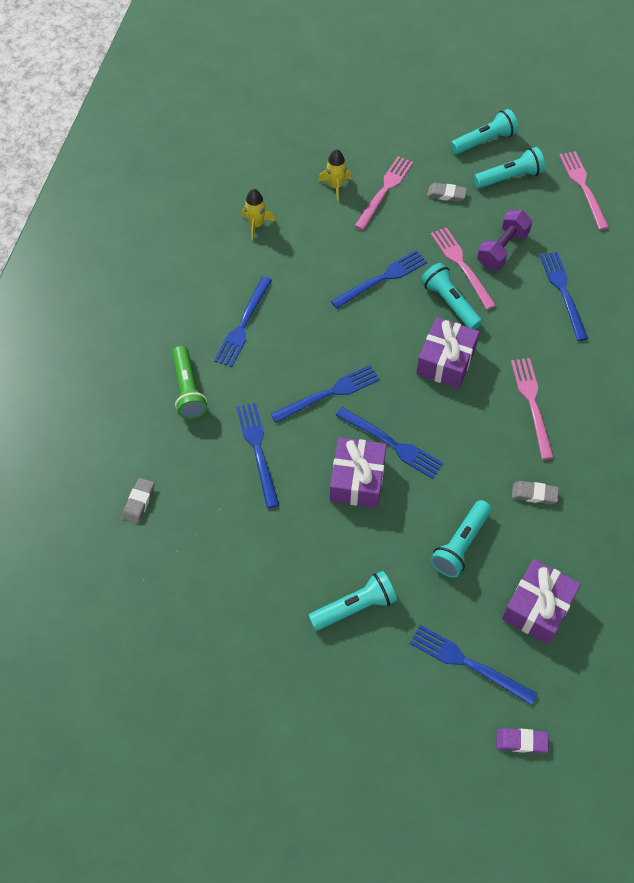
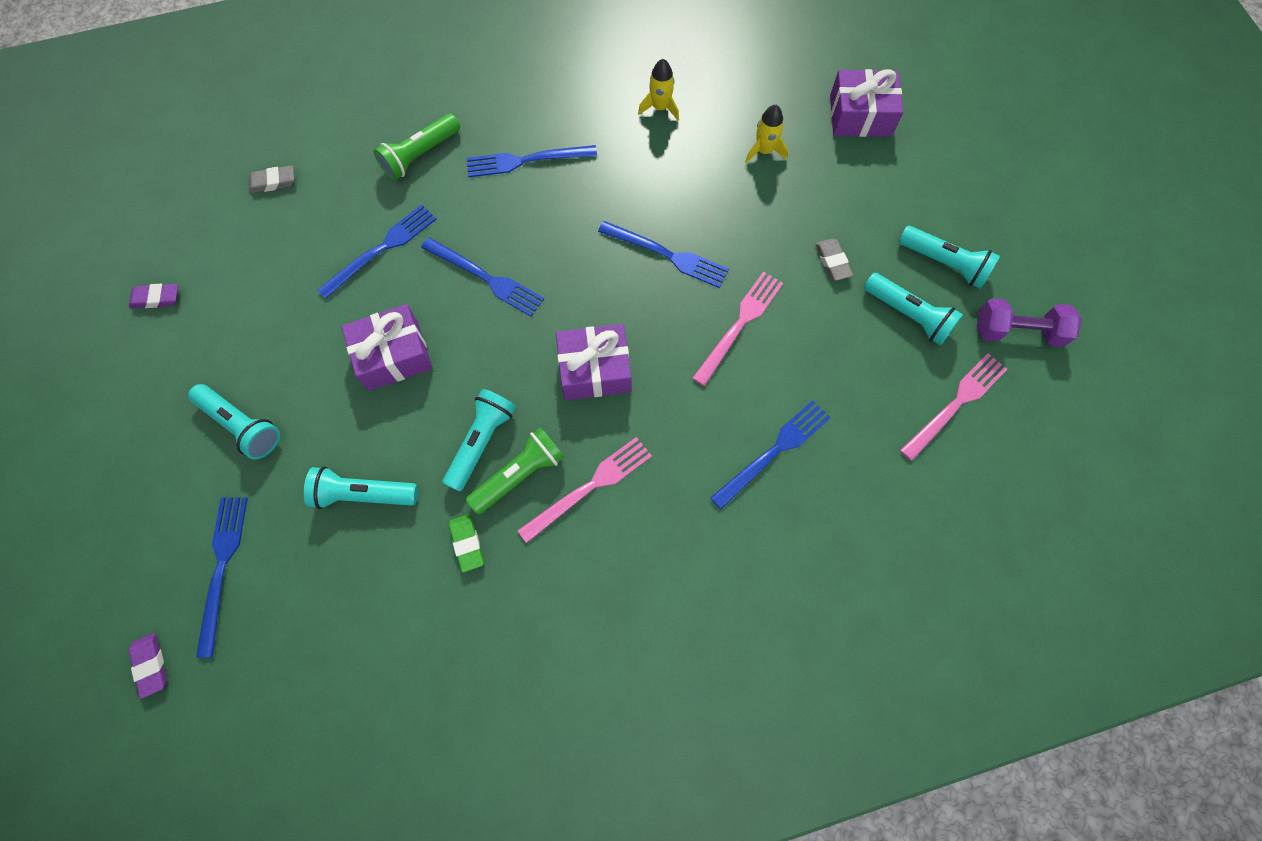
camera: 60 degrees right, 10 degrees up
blue fork [335,407,444,479] -> none
pink fork [354,156,413,230] -> none
turquoise flashlight [421,263,482,330] -> turquoise flashlight moved to [442,389,516,492]
purple dumbbell [477,210,532,270] -> purple dumbbell moved to [977,298,1082,347]
purple gift [502,559,581,644] -> purple gift moved to [830,69,903,137]
grey eraser [512,481,559,504] -> green eraser [449,514,484,573]
none -> purple eraser [129,284,178,308]
none -> green flashlight [466,427,564,514]

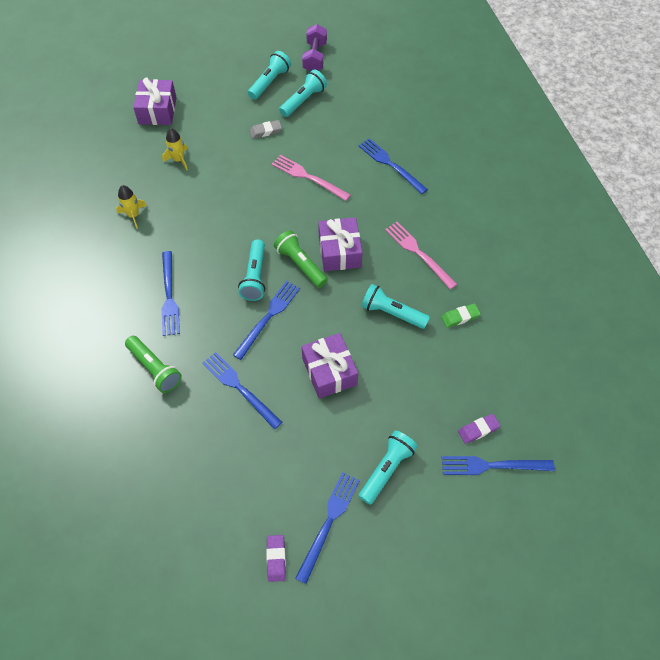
camera: 90 degrees left, 10 degrees down
purple eraser [129,633,167,699] -> purple eraser moved to [458,414,500,444]
grey eraser [248,166,294,193] -> none
turquoise flashlight [304,466,418,509] -> turquoise flashlight moved to [238,239,265,301]
green flashlight [466,427,564,514] -> green flashlight moved to [274,230,328,288]
blue fork [598,221,729,288] -> blue fork moved to [295,472,360,584]
pink fork [900,353,1007,461] -> none

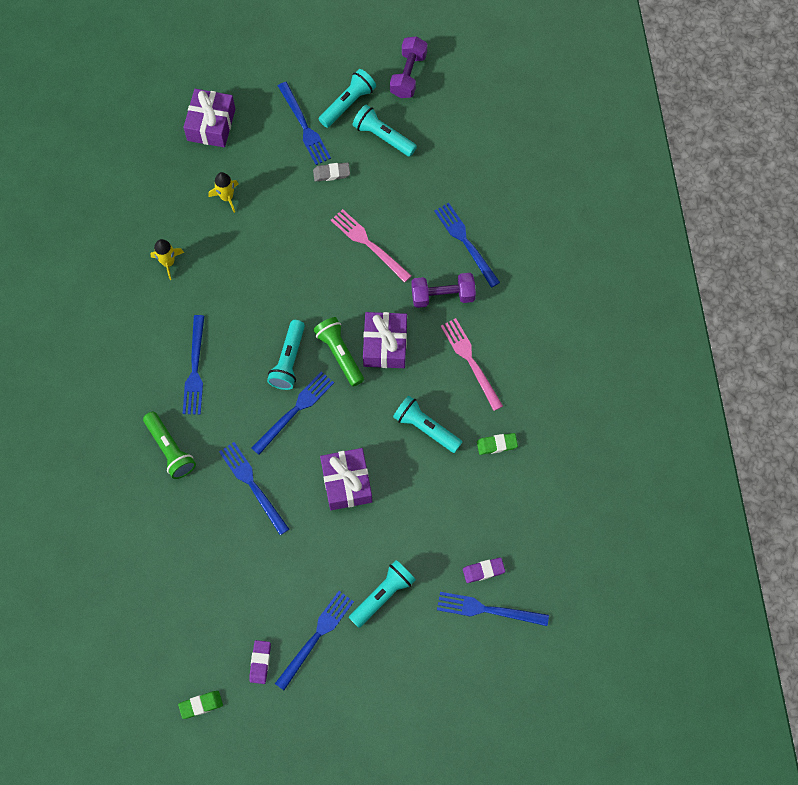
camera: 10 degrees right, 10 degrees up
turquoise flashlight [279,69,327,117] -> turquoise flashlight turned 105 degrees counterclockwise [352,105,417,157]
none -> green eraser [178,691,223,719]
none -> blue fork [278,82,331,165]
none -> purple dumbbell [411,273,476,308]

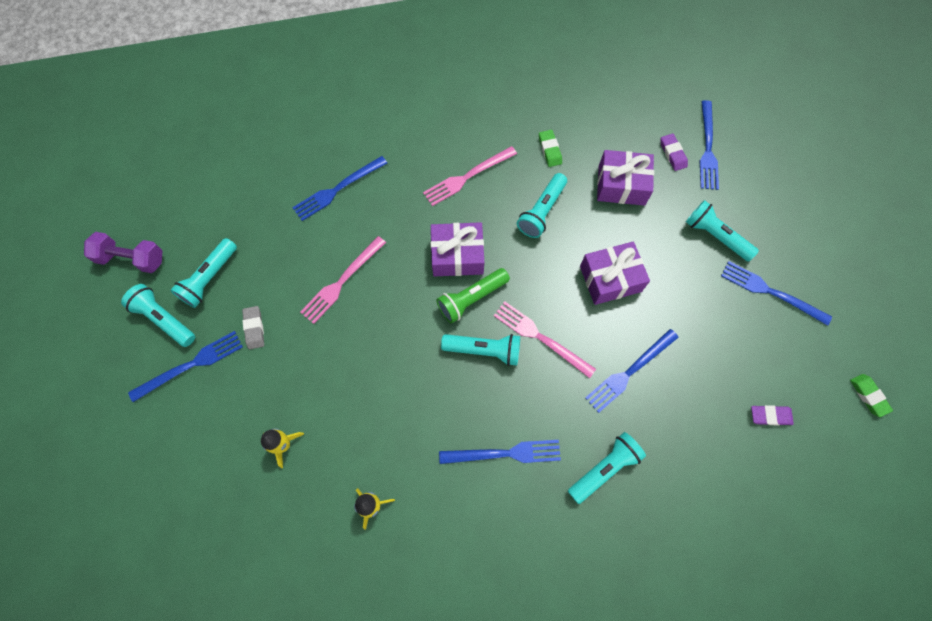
camera: 95 degrees left, 0 degrees up
green flashlight [143,412,196,479] -> turquoise flashlight [568,432,646,504]
purple gift [183,89,235,147] -> purple gift moved to [597,150,654,206]
purple eraser [249,640,271,684] -> purple eraser moved to [751,405,794,425]
blue fork [251,371,334,455] -> pink fork [494,301,596,378]
purple dumbbell [411,273,476,308] -> none

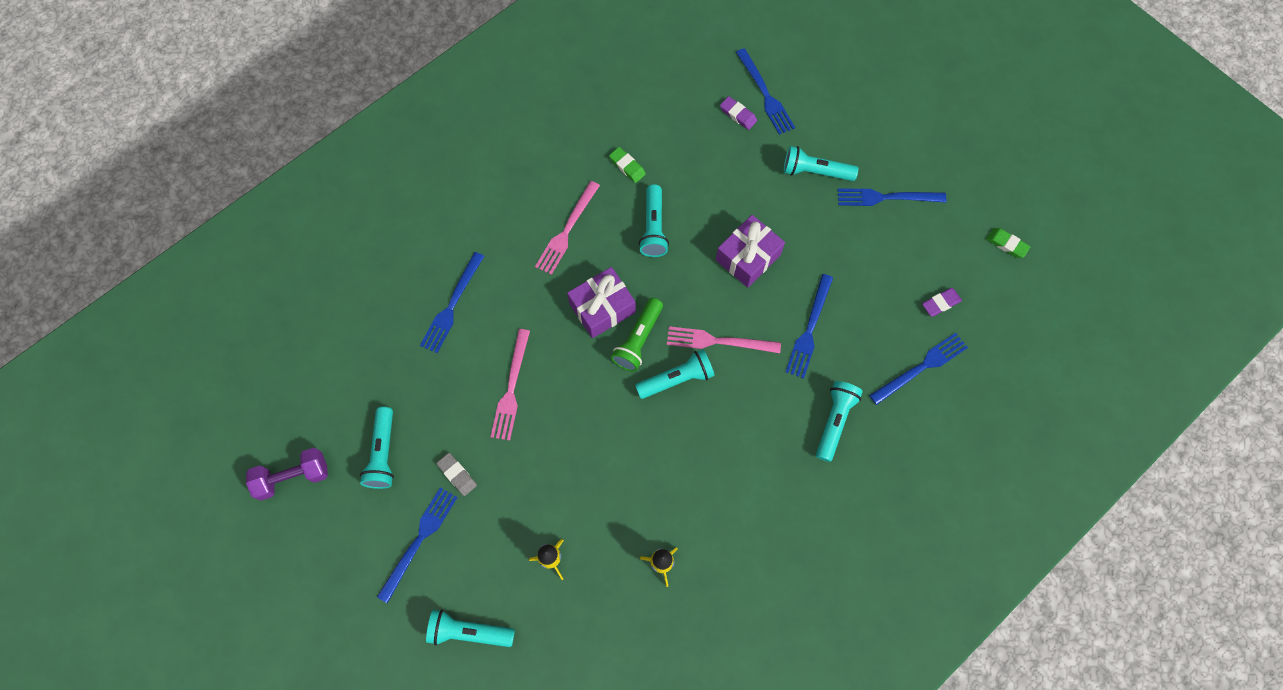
camera: 30 degrees left, 0 degrees up
turquoise flashlight [121,284,195,347] -> turquoise flashlight moved to [426,609,515,647]
blue fork [439,440,561,464] -> blue fork moved to [869,333,968,405]
purple gift [597,150,654,206] -> none

